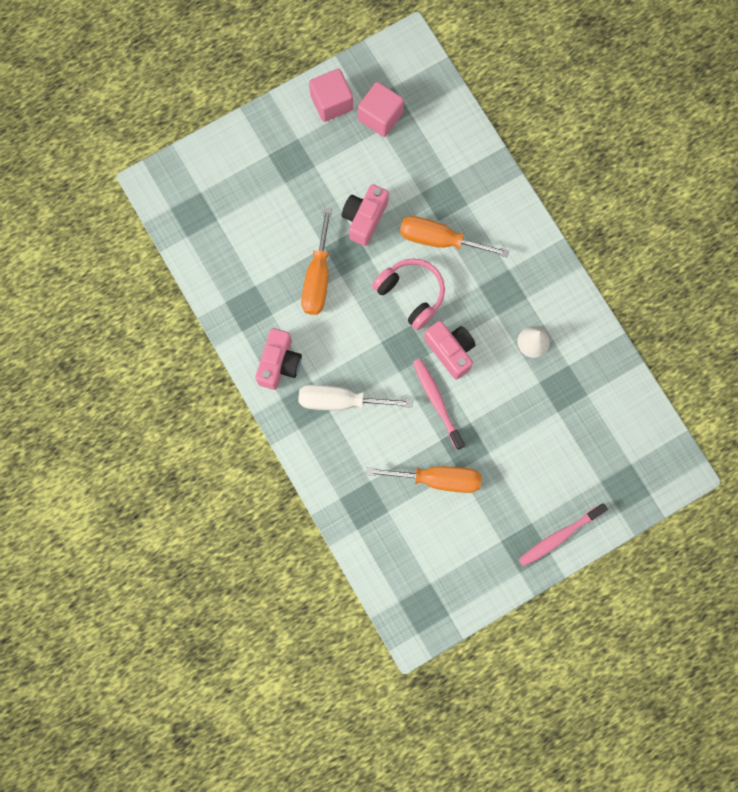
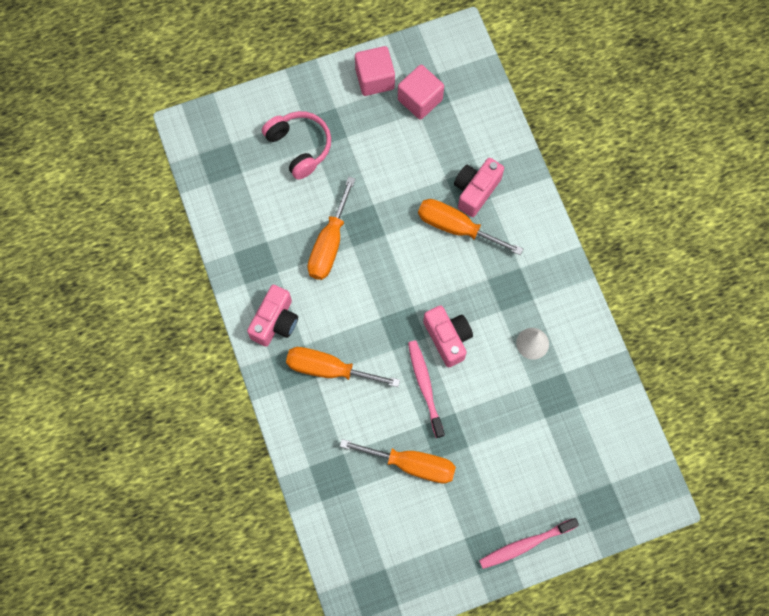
camera: 10 degrees right, 5 degrees down
white screwdriver [298,385,413,411] -> orange screwdriver [286,347,400,387]
pink camera [342,184,389,246] -> pink camera moved to [454,158,504,217]
pink headphones [372,258,445,330] -> pink headphones moved to [262,111,331,180]

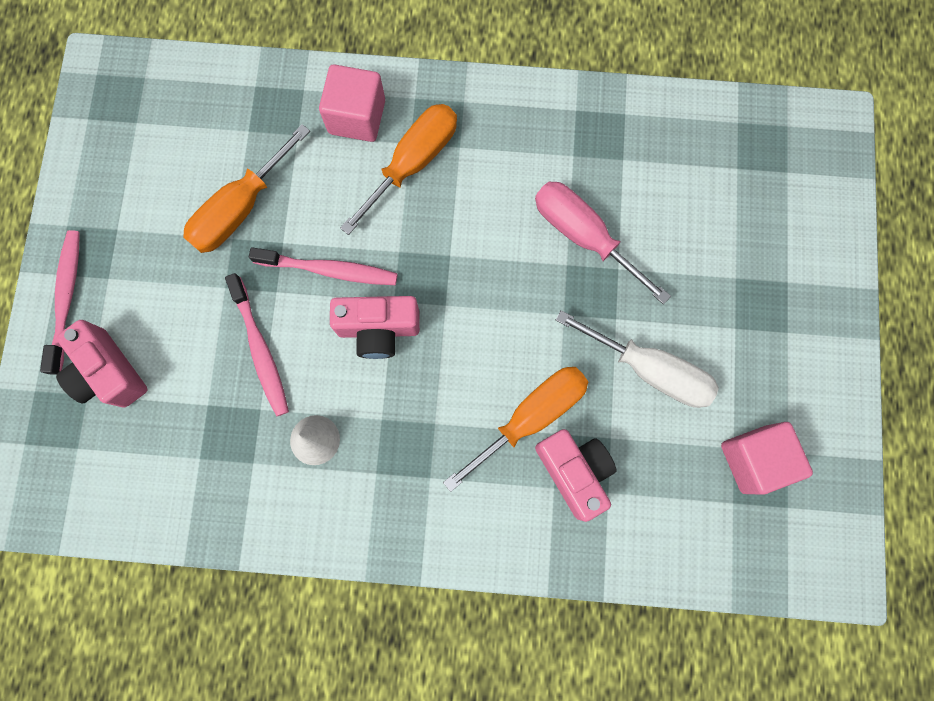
camera: 115 degrees right, 5 degrees up
pink camera [247,285,298,347] -> pink camera moved to [56,320,148,408]
pink headphones [262,111,331,180] -> none
orange screwdriver [307,177,355,280] -> pink screwdriver [535,181,671,304]
pink cube [355,46,395,96] -> pink cube moved to [319,64,385,142]
none -> pink toothbrush [225,273,289,417]
none -> white screwdriver [556,310,719,408]

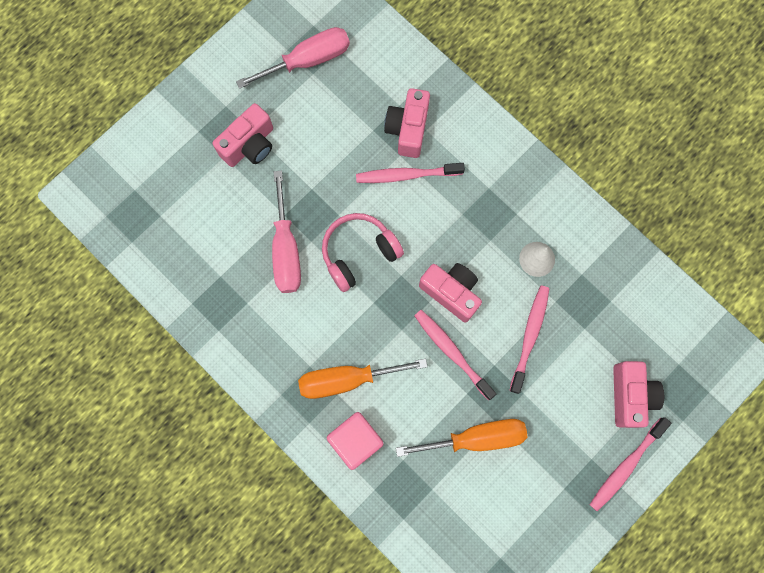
camera: 140 degrees left, 0 degrees up
orange screwdriver [443,367,588,492] -> pink toothbrush [356,163,465,183]
white screwdriver [556,310,719,408] -> none
pink cube [721,422,813,495] -> pink screwdriver [236,27,350,89]
none -> pink camera [212,103,273,167]
none -> pink headphones [322,213,404,292]

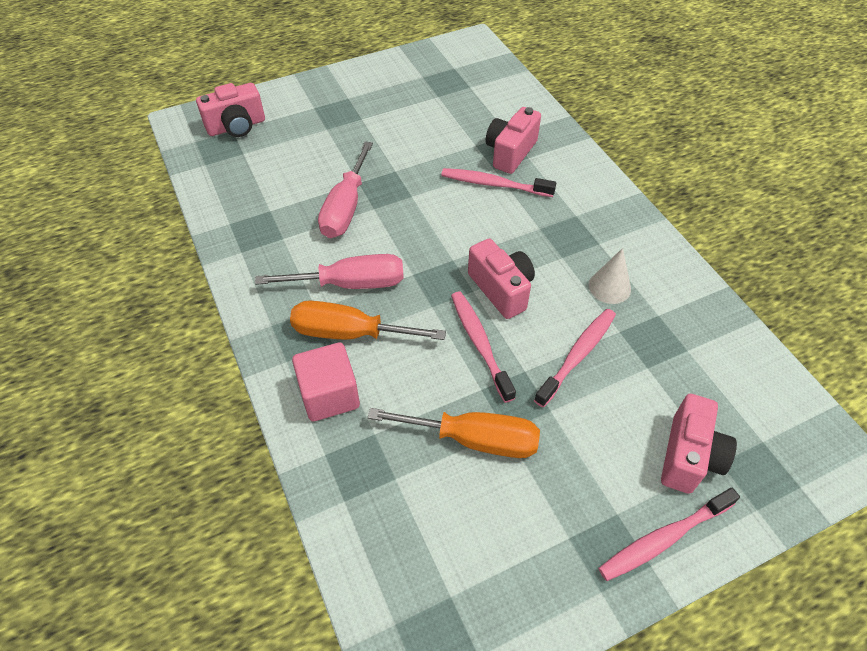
camera: 20 degrees right, 25 degrees down
pink camera [212,103,273,167] -> pink camera moved to [196,83,265,137]
pink screwdriver [236,27,350,89] -> pink screwdriver moved to [255,254,404,289]
pink headphones [322,213,404,292] -> none

